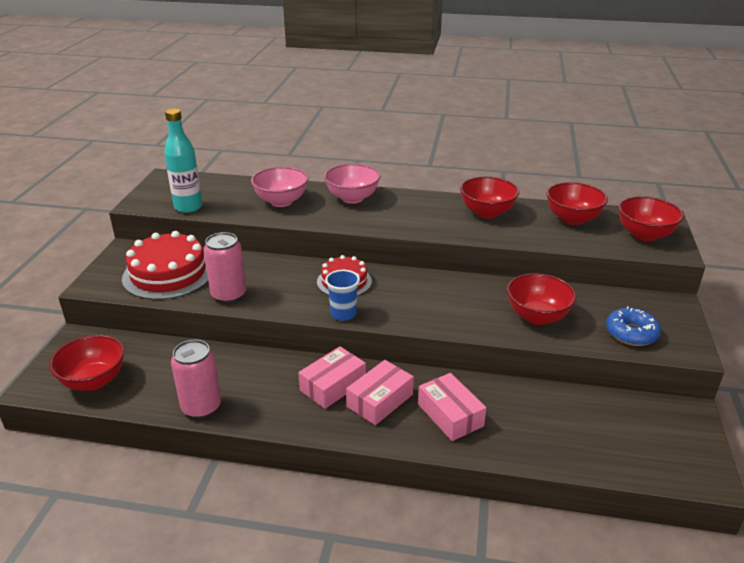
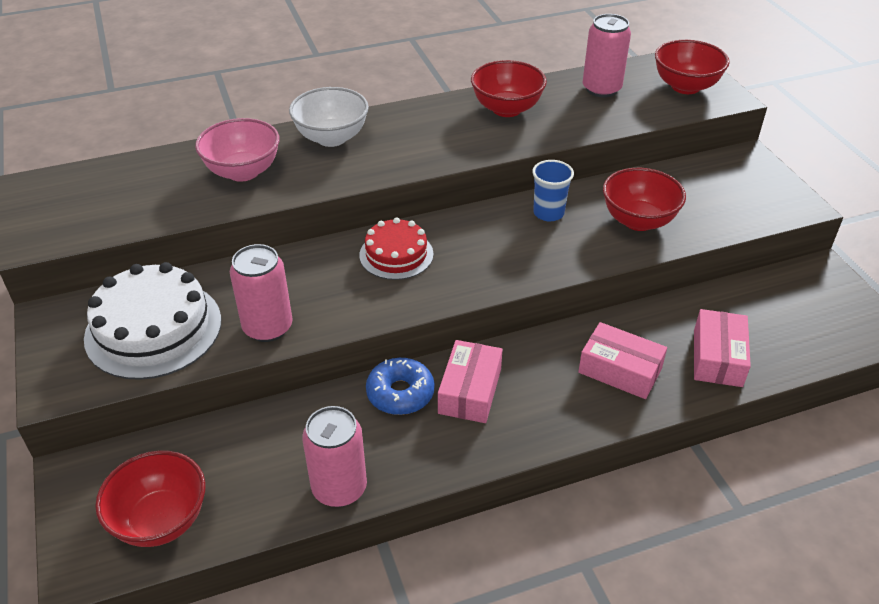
camera: 30 degrees left, 10 degrees up
red cake [122,231,208,300] -> white cake [84,262,221,380]
turquoise bottle [164,109,203,213] -> none
pink bowl [324,163,381,204] -> white bowl [289,87,369,147]
blue cup [325,270,360,321] -> blue cup moved to [532,160,574,221]
pink box [346,360,414,425] -> pink box moved to [694,309,751,387]
red bowl [546,182,608,225] -> pink can [583,14,631,97]
blue donut [606,306,661,346] -> blue donut moved to [366,358,435,415]

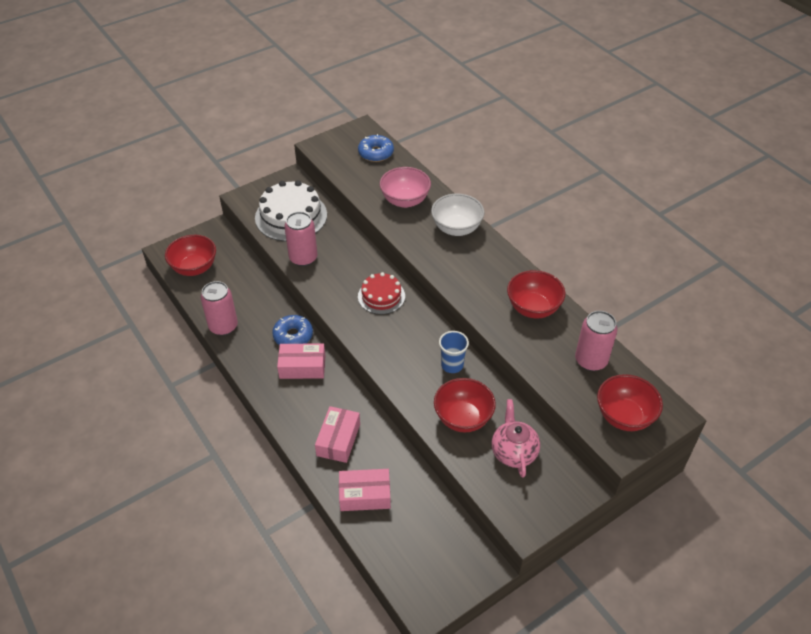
camera: 75 degrees right, 5 degrees up
none -> blue donut [358,134,394,162]
none -> pink teapot [491,399,540,478]

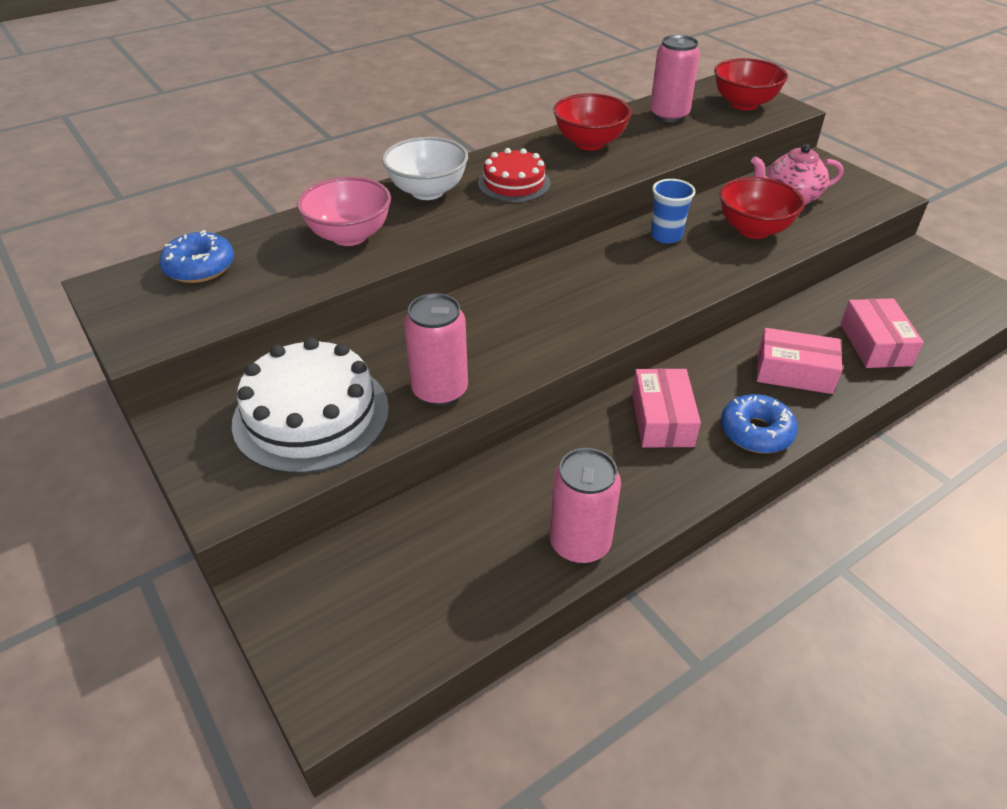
camera: 90 degrees left, 5 degrees down
red bowl [165,235,216,276] -> none
blue donut [272,315,313,345] -> blue donut moved to [721,394,798,453]
red cake [358,272,405,314] -> red cake moved to [478,148,551,202]

